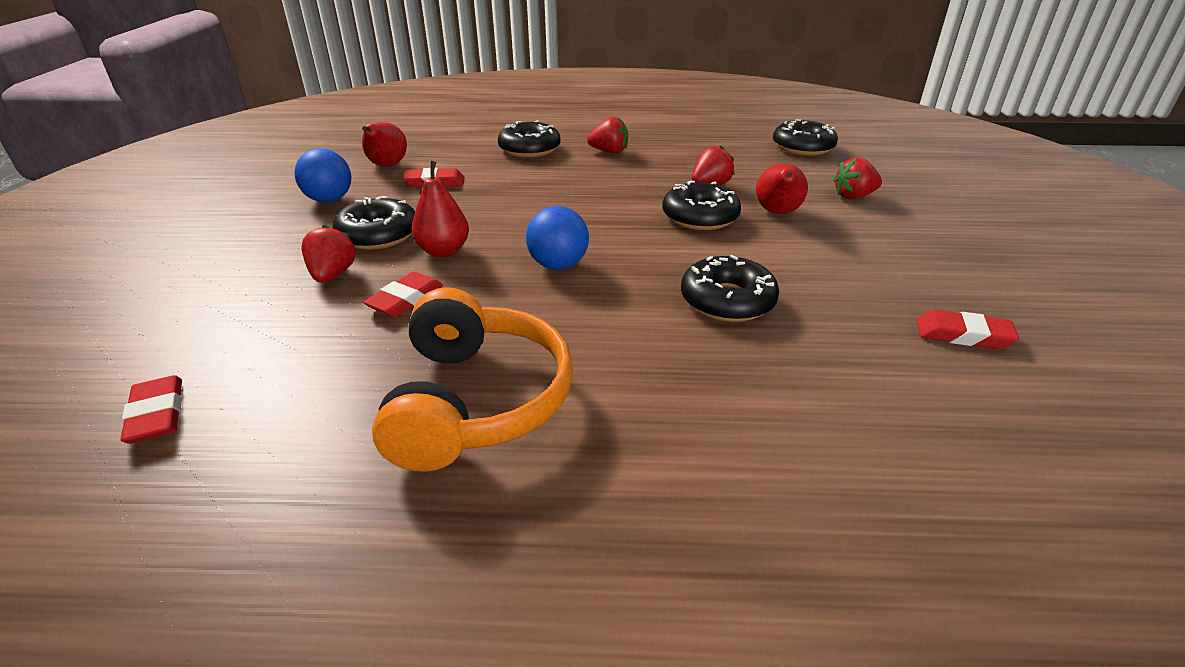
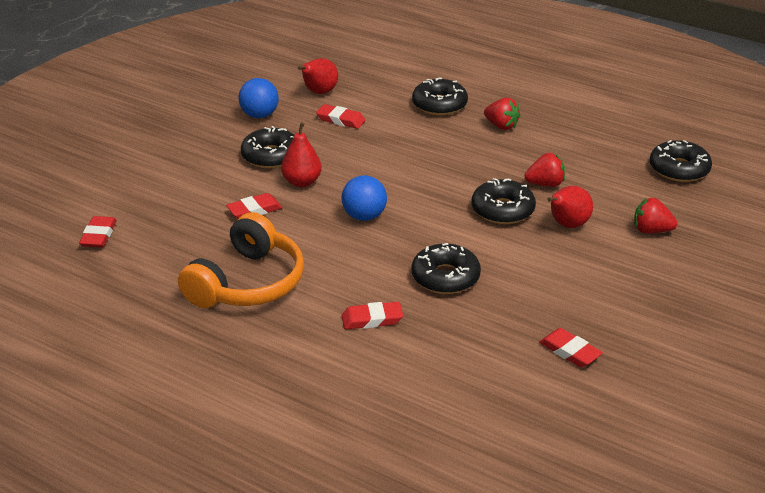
camera: 30 degrees right, 0 degrees up
red strawberry [301,225,356,283] -> none
none -> red eraser [341,302,403,329]

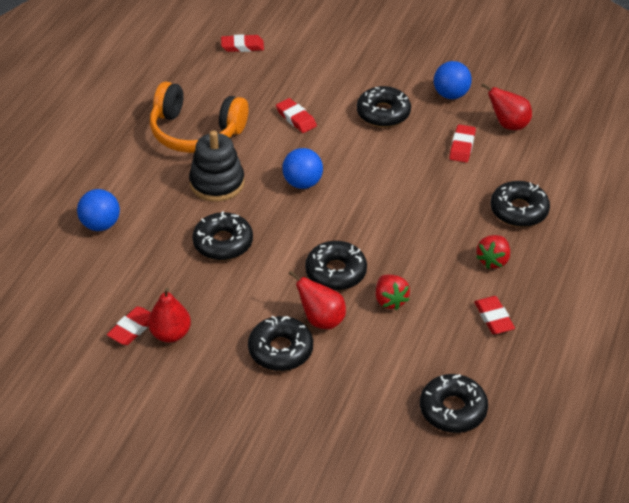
camera: 80 degrees right, 10 degrees up
red pear [281,122,322,187] -> red pear moved to [148,288,191,343]
red eraser [341,302,403,329] -> red eraser moved to [474,296,515,334]
red strawberry [634,198,677,233] -> none
none -> blue ball [77,189,120,231]
none -> black stacking toy [189,131,244,202]
none -> black donut [248,316,313,371]

